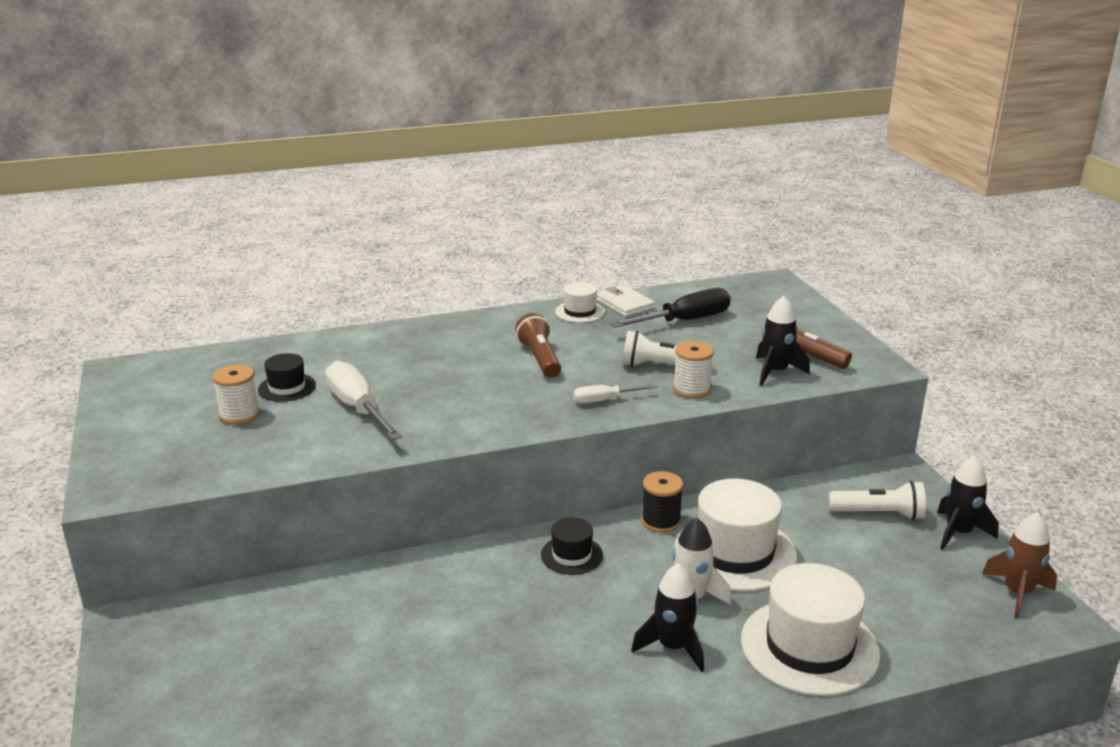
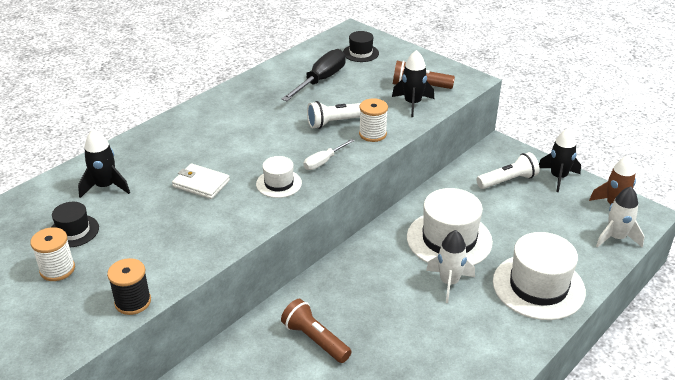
camera: 30 degrees left, 10 degrees up
white screwdriver [325,361,402,440] -> none
brown flashlight [515,313,561,378] -> brown flashlight moved to [281,299,352,363]
black hat [541,517,603,575] -> black hat moved to [343,31,379,62]
white hat [555,282,605,323] -> white hat moved to [256,156,302,198]
white wallet [596,285,655,317] -> white wallet moved to [172,164,230,199]
black rocket [631,563,704,672] -> black rocket moved to [78,129,130,198]
black spool [641,471,683,533] -> black spool moved to [107,258,151,315]
none -> white rocket [596,186,644,248]

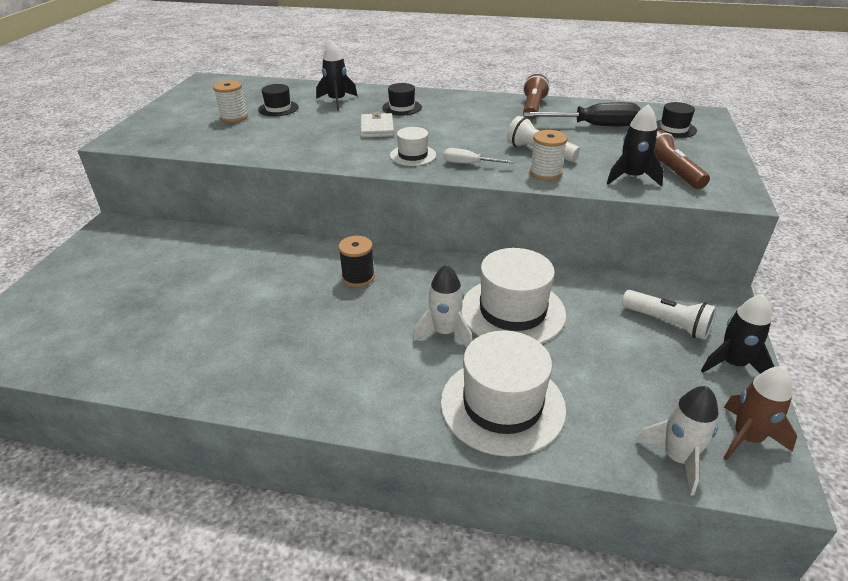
camera: 60 degrees right, 0 degrees up
black spool [107,258,151,315] -> black spool moved to [338,236,375,287]
brown flashlight [281,299,352,363] -> brown flashlight moved to [523,74,550,120]
none -> black hat [382,83,422,116]

